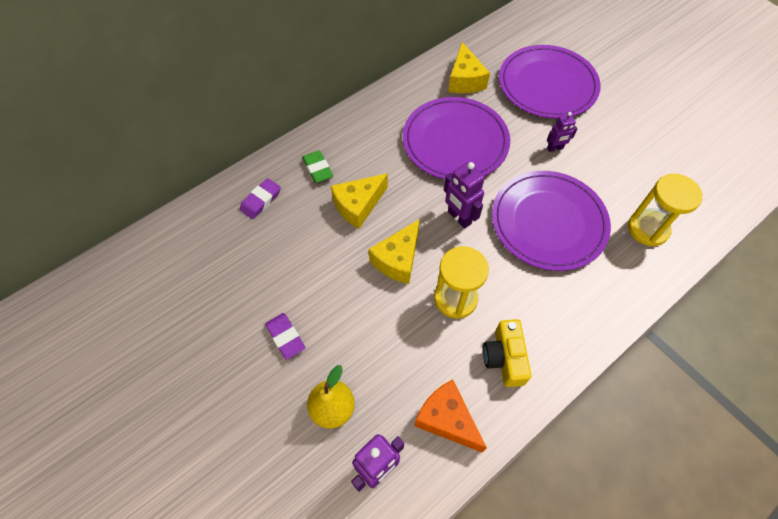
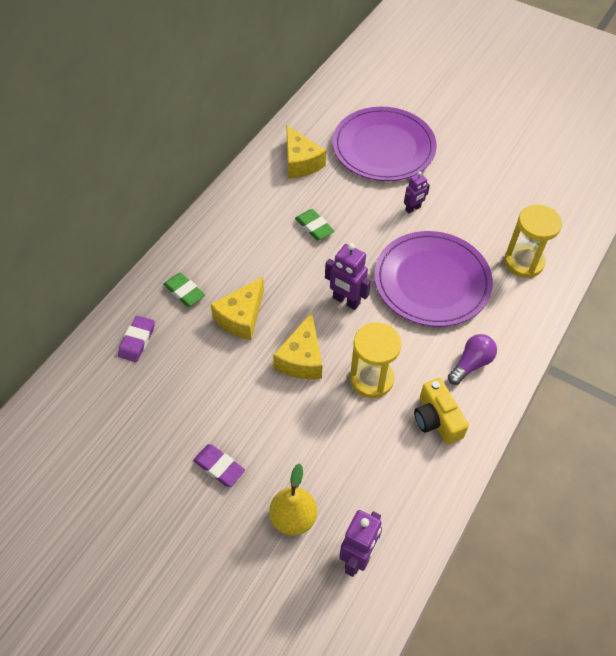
camera: 20 degrees left, 5 degrees down
purple plate [403,97,510,179] -> green eraser [295,209,334,241]
orange cheese [414,379,487,452] -> none
none -> purple light bulb [448,334,497,385]

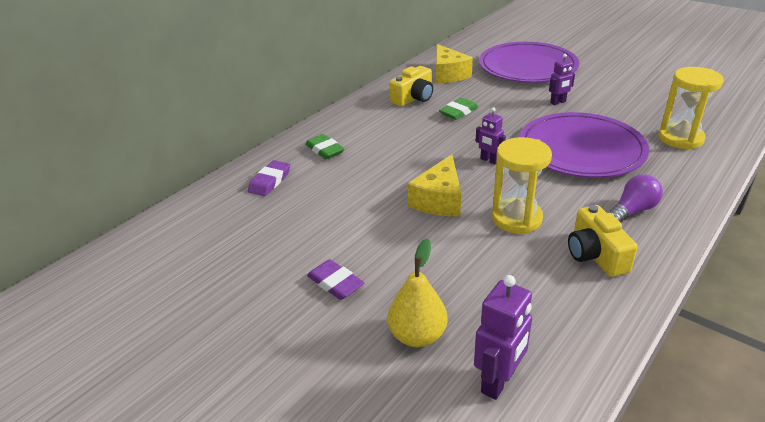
camera: 10 degrees right, 20 degrees down
yellow cheese [210,277,264,340] -> none
green eraser [295,209,334,241] -> green eraser turned 75 degrees clockwise [439,98,478,120]
purple robot [325,243,371,310] -> purple robot [476,107,506,164], size x0.63
none -> yellow camera [389,66,433,107]

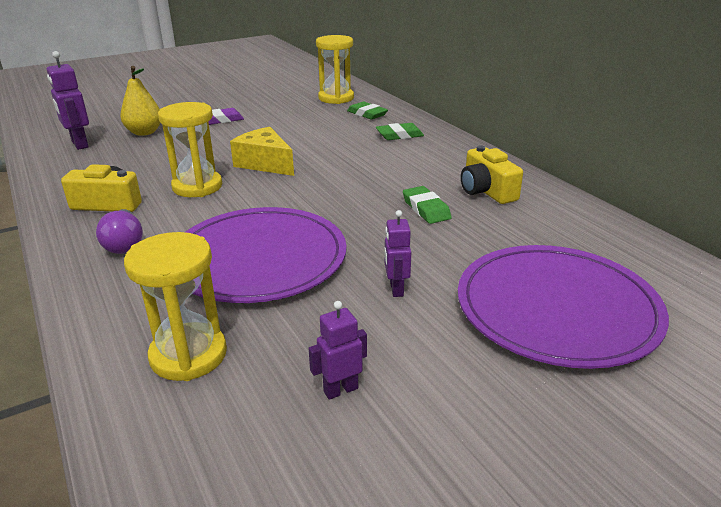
camera: 110 degrees right, 5 degrees down
purple eraser [248,160,290,196] -> green eraser [347,102,388,120]
yellow cheese [436,44,473,83] -> none
purple robot [476,107,506,164] -> purple robot moved to [308,301,367,400]
none -> yellow hourglass [316,35,354,104]

